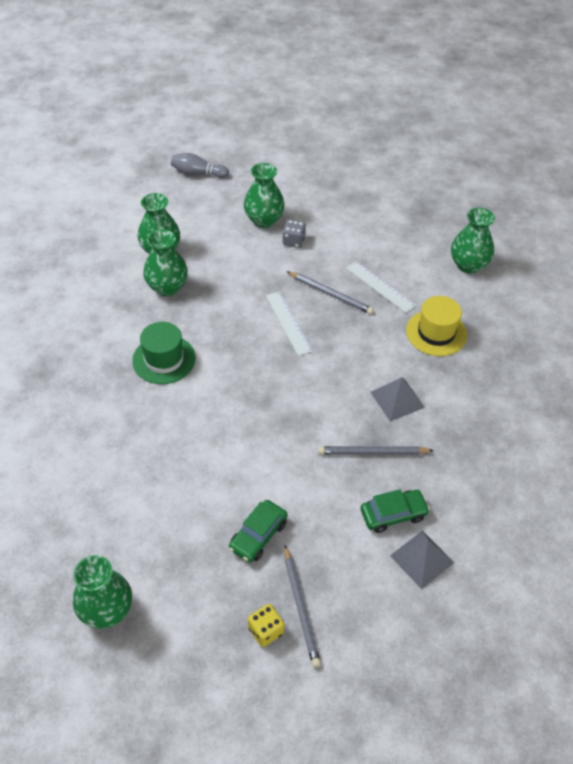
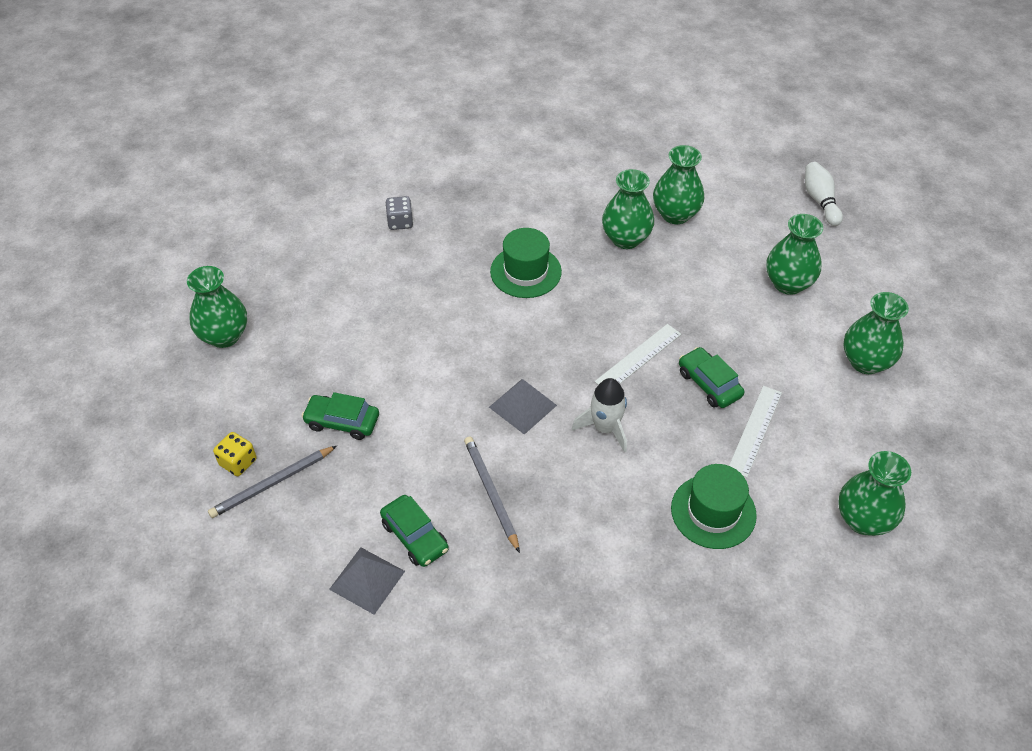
camera: 70 degrees right, 0 degrees up
grey bowling pin [171,153,229,178] -> white bowling pin [805,162,843,226]
grey dice [282,220,306,248] -> grey dice moved to [385,196,413,230]
grey pencil [287,271,374,314] -> green car [679,347,744,408]
grey pyramid [371,377,425,421] -> grey pyramid moved to [489,379,557,434]
yellow hat [406,296,467,356] -> green hat [671,464,757,549]
none -> white rocket [572,378,627,453]
none -> green vase [843,292,909,374]

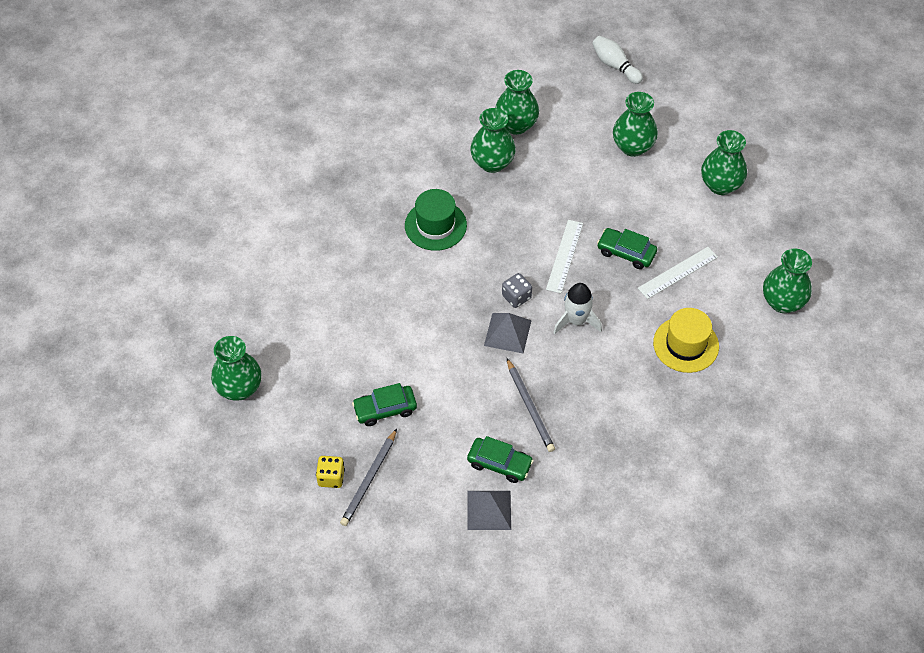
camera: 30 degrees left, 5 degrees up
grey dice [385,196,413,230] -> grey dice moved to [502,273,532,308]
grey pencil [464,437,520,553] -> grey pencil turned 150 degrees counterclockwise [507,358,555,452]
green hat [671,464,757,549] -> yellow hat [653,308,719,373]
white ruler [729,386,782,478] -> white ruler turned 60 degrees clockwise [638,247,718,299]

